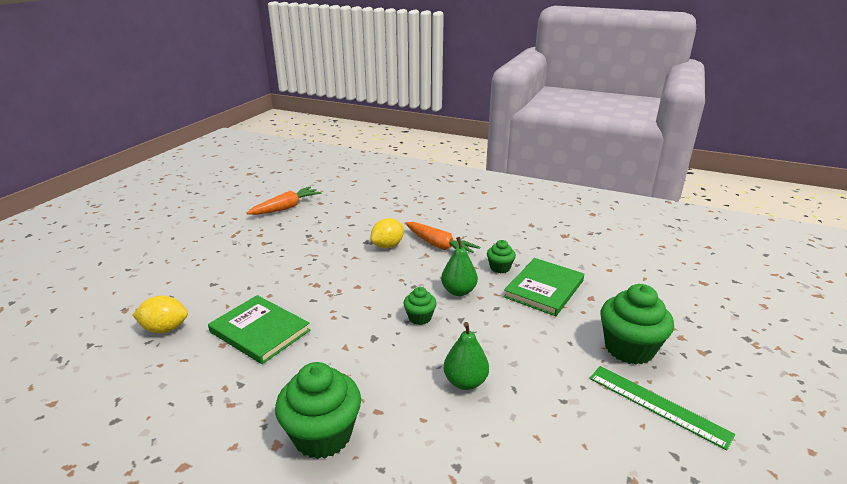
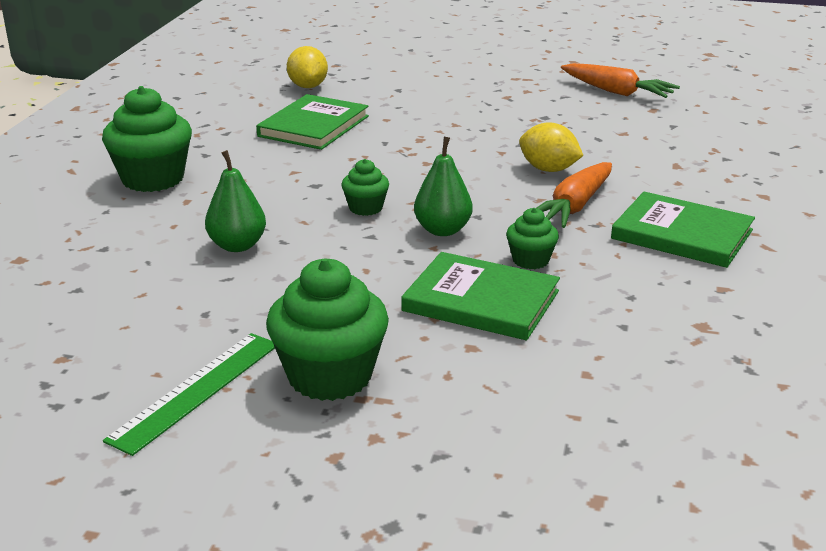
camera: 80 degrees right, 0 degrees up
none -> green book [611,192,755,268]

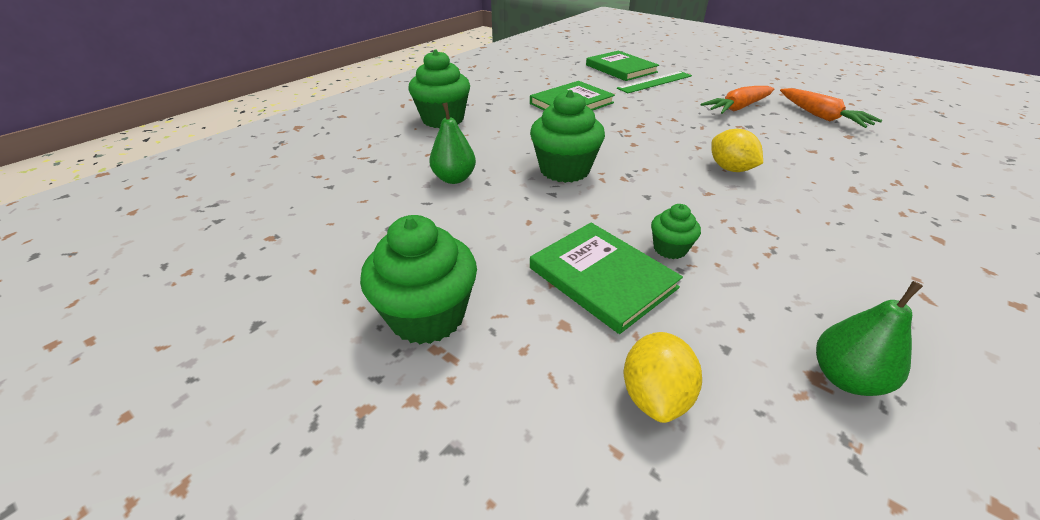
camera: 25 degrees right, 10 degrees up
green ruler [103,333,275,456] -> green ruler moved to [617,71,692,93]
yellow lemon [287,46,328,88] -> yellow lemon moved to [624,332,702,423]
green cupcake [341,159,389,216] -> green cupcake [530,90,605,183], size x1.92
green pear [414,137,473,236] -> green pear moved to [816,281,923,396]
orange carrot [536,162,612,228] -> orange carrot moved to [701,86,774,114]
green book [611,192,755,268] -> green book moved to [586,51,659,81]

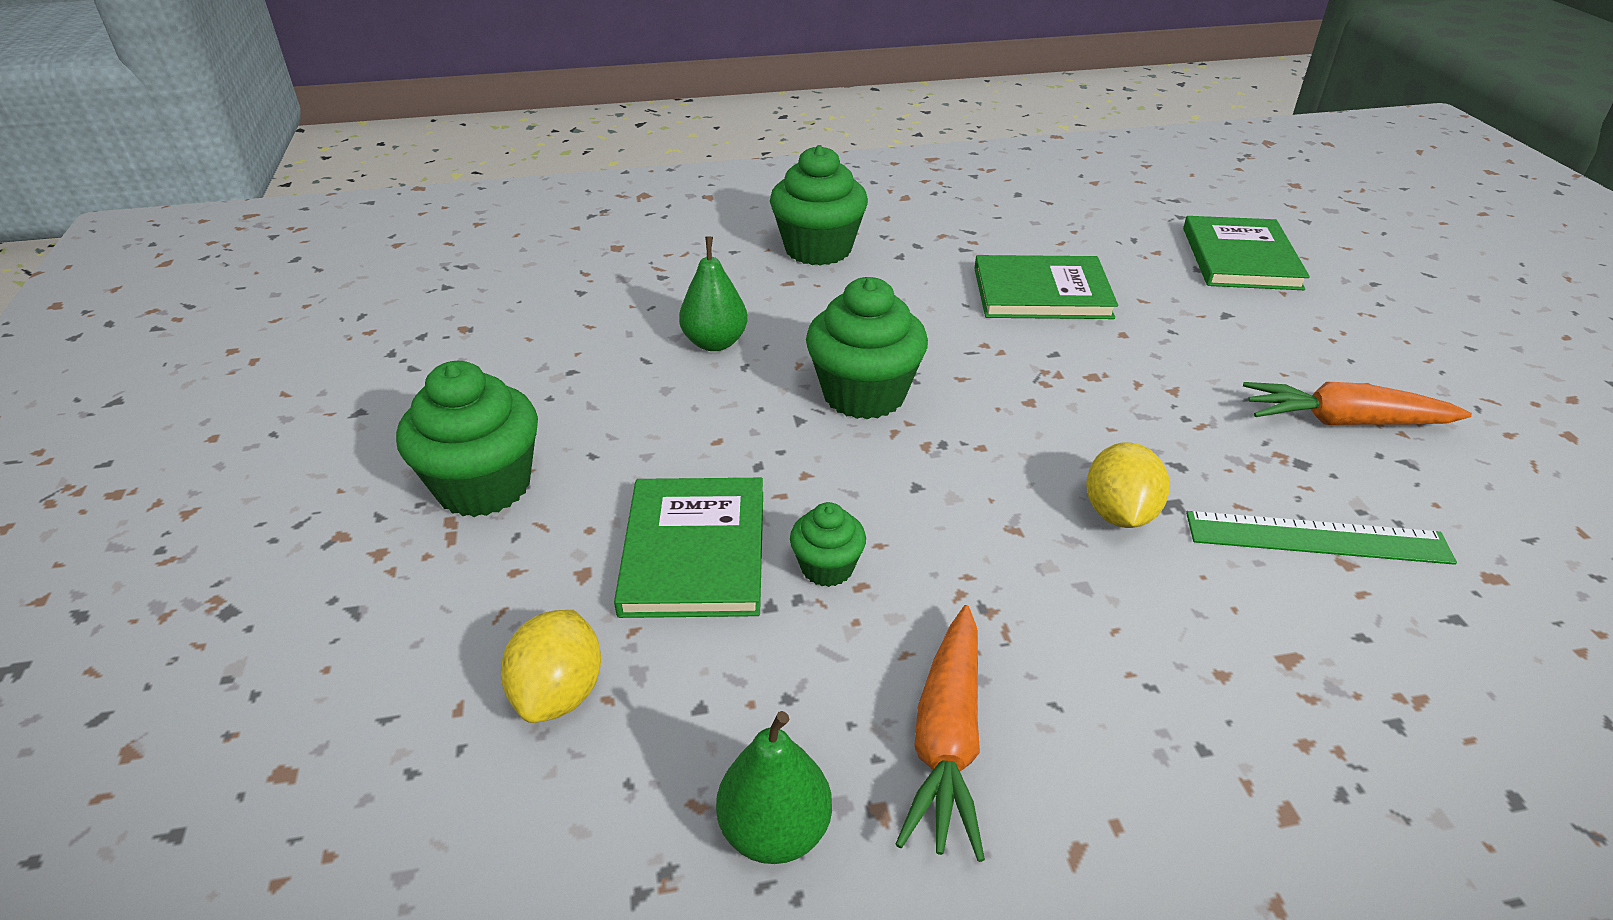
camera: 40 degrees right, 0 degrees up
green ruler [617,71,692,93] -> green ruler moved to [1186,511,1457,565]
yellow lemon [624,332,702,423] -> yellow lemon turned 45 degrees counterclockwise [501,610,601,723]
orange carrot [780,88,883,128] -> orange carrot moved to [895,605,985,862]

